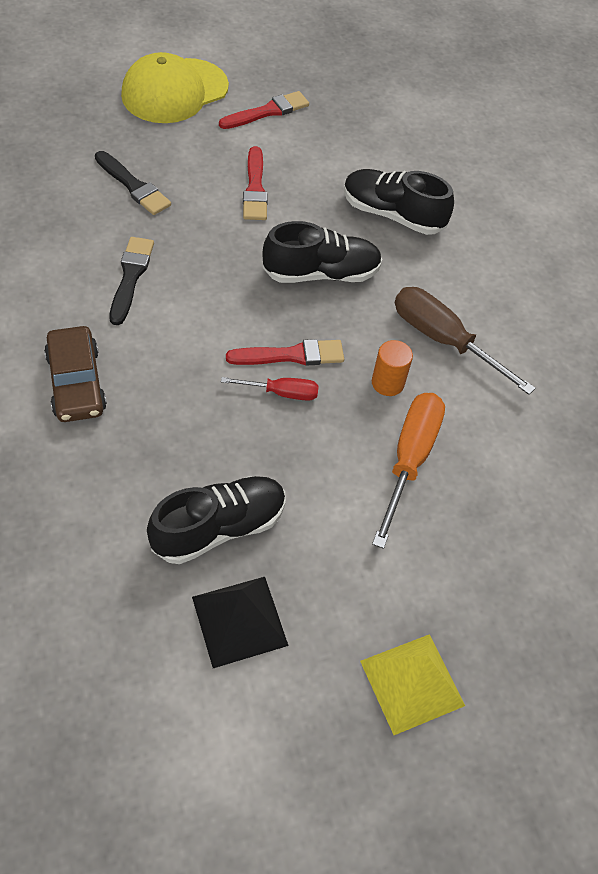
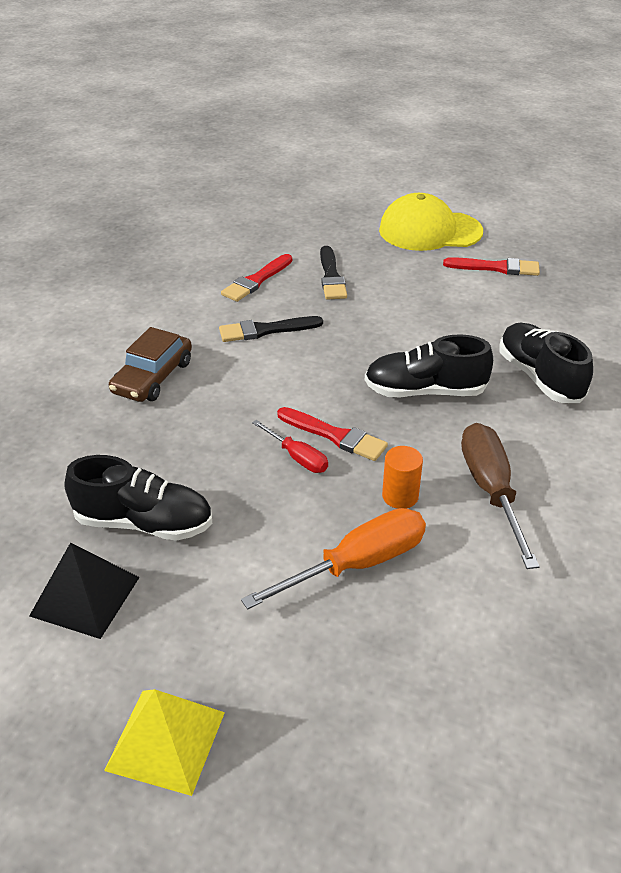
camera: 45 degrees right, 15 degrees down
black brush [110,237,154,325] -> black brush turned 150 degrees counterclockwise [219,316,323,342]
red brush [243,146,268,220] -> red brush moved to [221,254,292,302]
black shoe [263,221,382,283] -> black shoe turned 150 degrees clockwise [365,334,493,398]

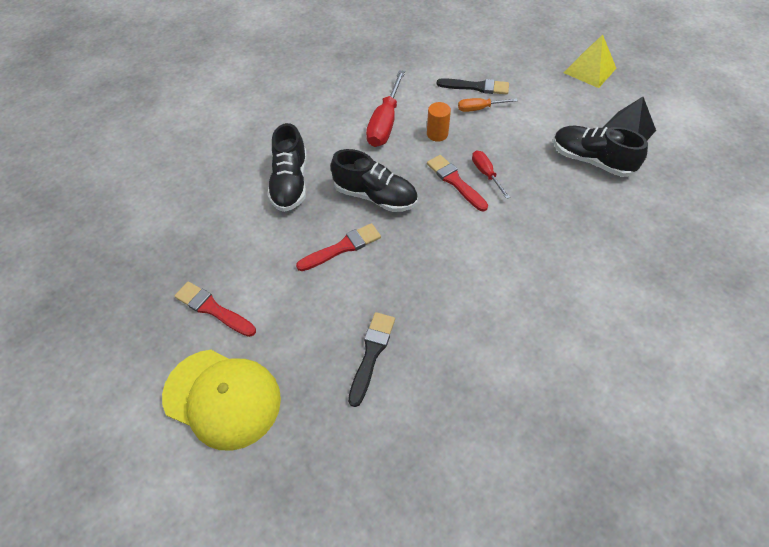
camera: 155 degrees left, 15 degrees up
brown car [109,327,192,402] -> none
black brush [219,316,323,342] -> black brush moved to [436,78,509,95]
red brush [221,254,292,302] -> red brush moved to [296,223,381,271]
orange screwdriver [241,508,426,609] -> orange screwdriver [458,98,518,112], size x0.56
brown screwdriver [461,423,540,569] -> red screwdriver [366,70,405,147]

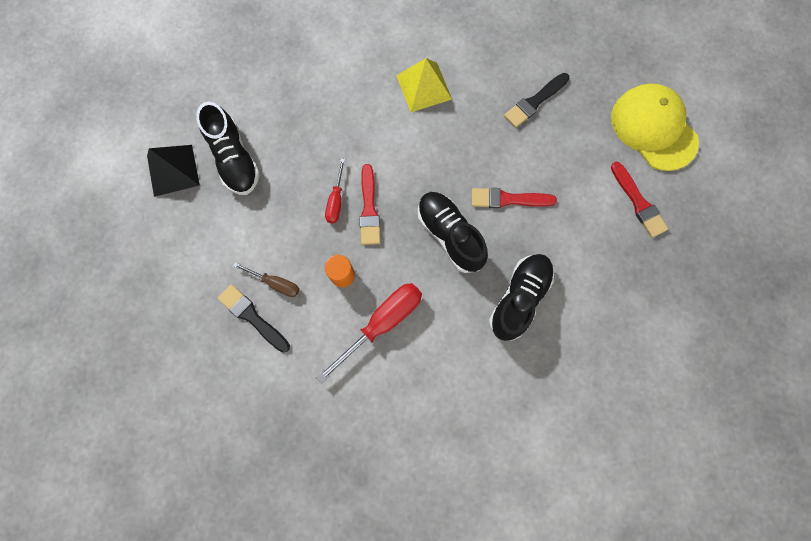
camera: 150 degrees left, 20 degrees up
orange screwdriver [458,98,518,112] -> brown screwdriver [233,262,300,297]
yellow pyramid [564,35,617,88] -> yellow pyramid moved to [396,58,452,112]

